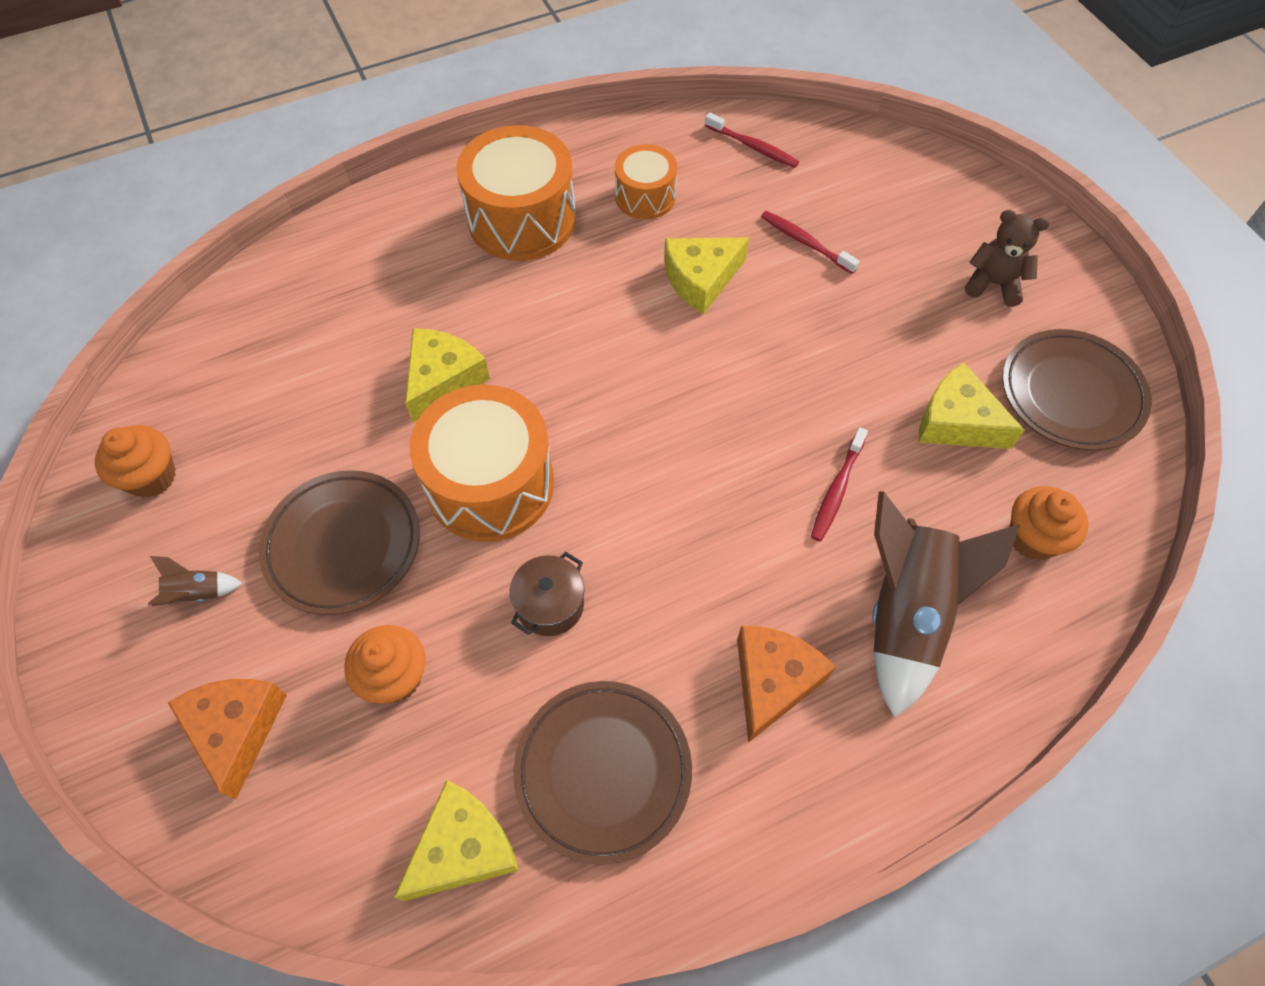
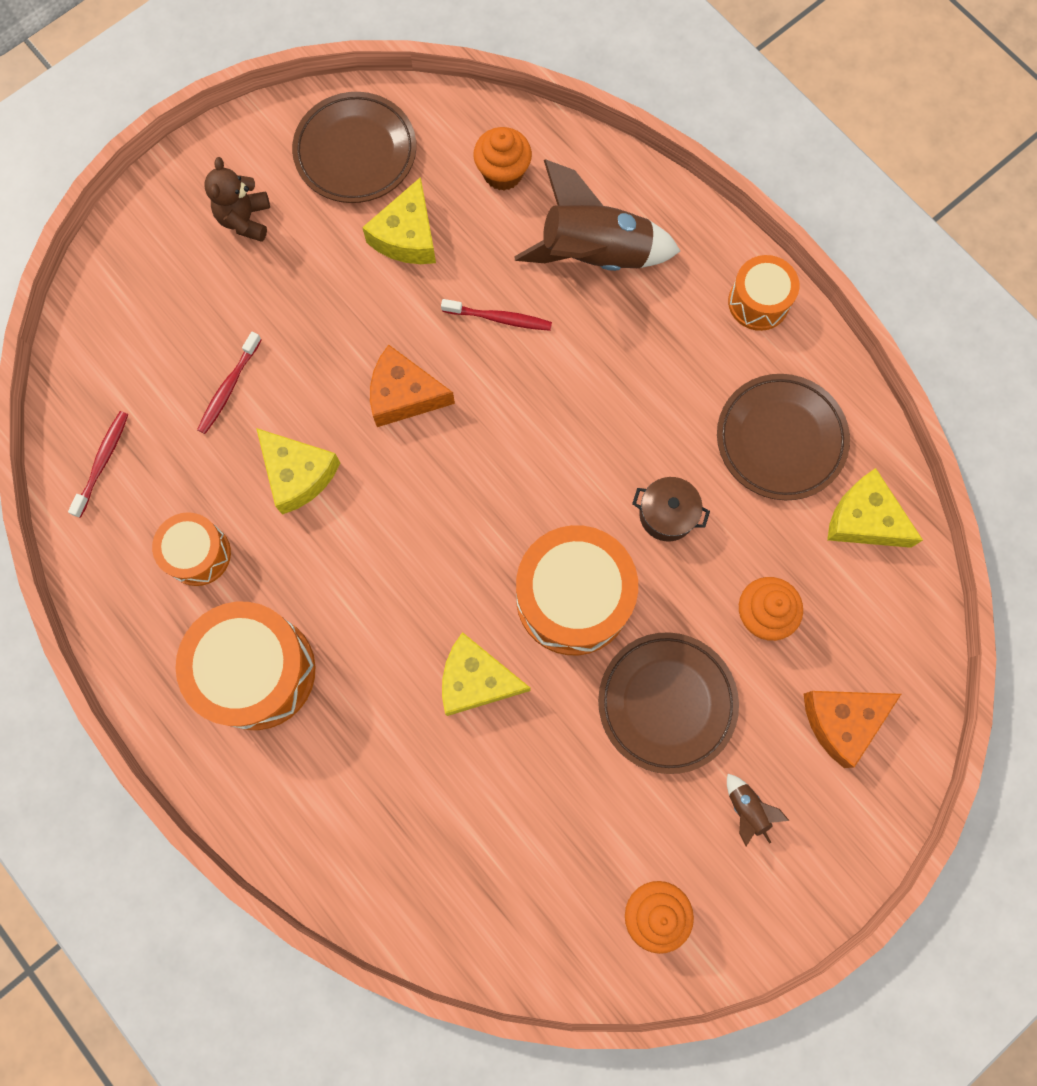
camera: 105 degrees left, 15 degrees up
orange cheese [737,626,836,743] -> orange cheese moved to [370,345,455,427]
none -> orange drum [728,255,799,331]

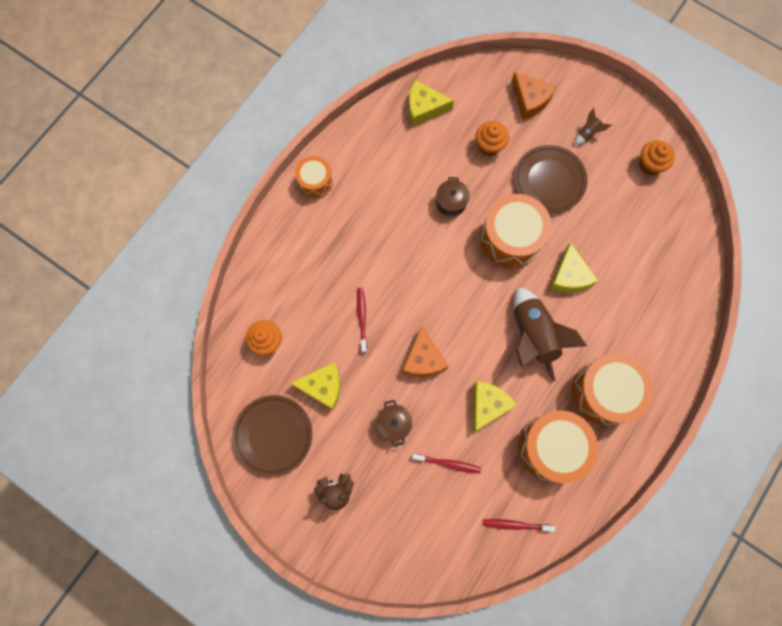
camera: 105 degrees left, 0 degrees up
orange drum [152,512,231,586] -> orange drum [518,411,598,483], size x1.75
brown rocket [515,159,680,271] -> brown rocket moved to [514,287,587,382]
brown plate [717,374,850,500] -> none
yellow cheese [827,468,923,548] -> yellow cheese turned 75 degrees clockwise [409,80,454,126]
none -> brown pot [376,400,412,446]

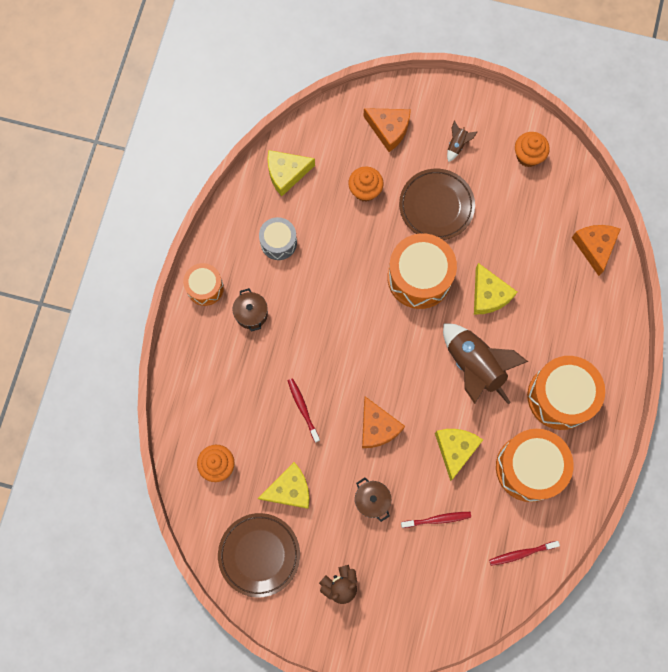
camera: 20 degrees left, 0 degrees up
brown pot [436,177,470,216] -> brown pot moved to [232,288,268,332]
none -> grey drum [259,217,297,260]
none -> orange cheese [572,225,621,276]

